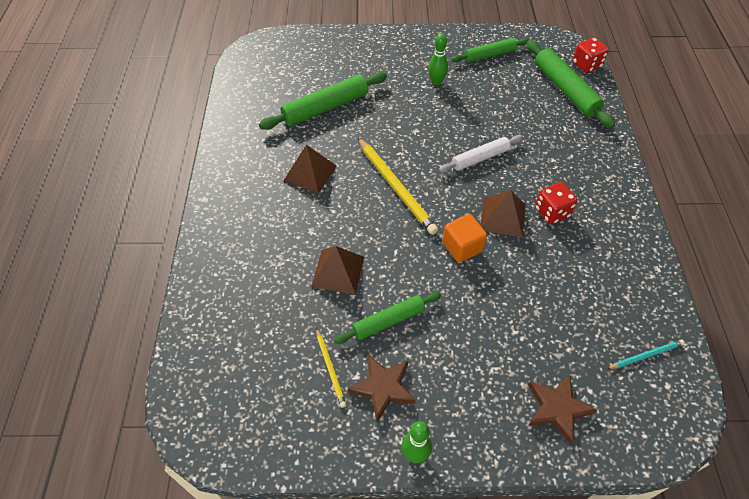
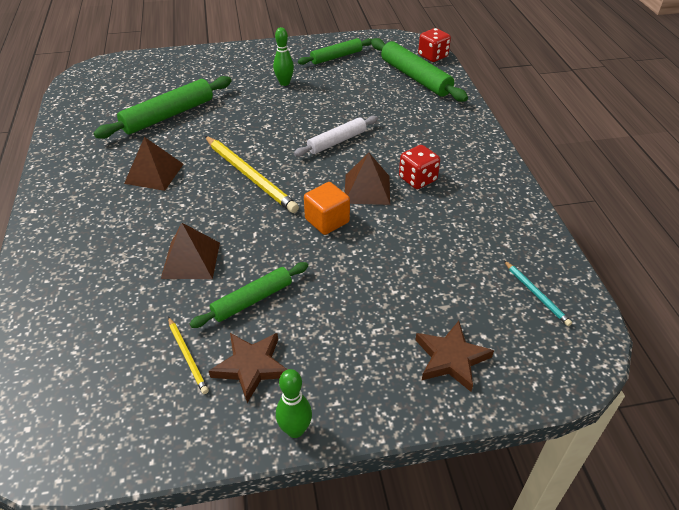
camera: 10 degrees left, 10 degrees down
turquoise pencil [607,340,685,369] -> turquoise pencil turned 90 degrees clockwise [504,261,572,326]

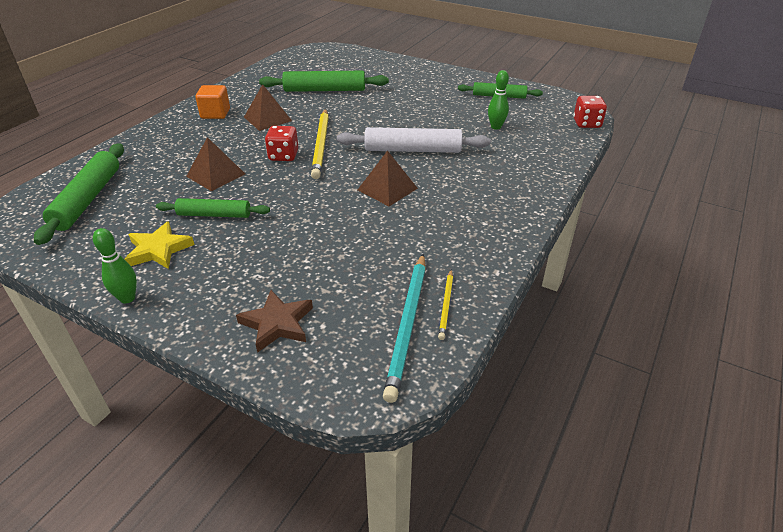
camera: 40 degrees right, 5 degrees down
yellow pencil [168,317,209,394] -> yellow pencil moved to [438,269,453,340]
brown star [209,333,288,403] -> yellow star [124,221,194,269]
green bowling pin [273,27,294,86] -> green bowling pin moved to [488,70,509,130]
white rolling pin [294,116,378,157] -> white rolling pin [337,127,490,153], size x1.56
orange cube [304,182,350,235] -> orange cube moved to [195,85,230,119]
green rolling pin [371,38,468,102] -> green rolling pin moved to [34,143,124,245]
red dice [399,145,440,189] -> red dice moved to [265,126,299,161]
turquoise pencil [504,261,572,326] -> turquoise pencil [383,254,426,403], size x1.95

